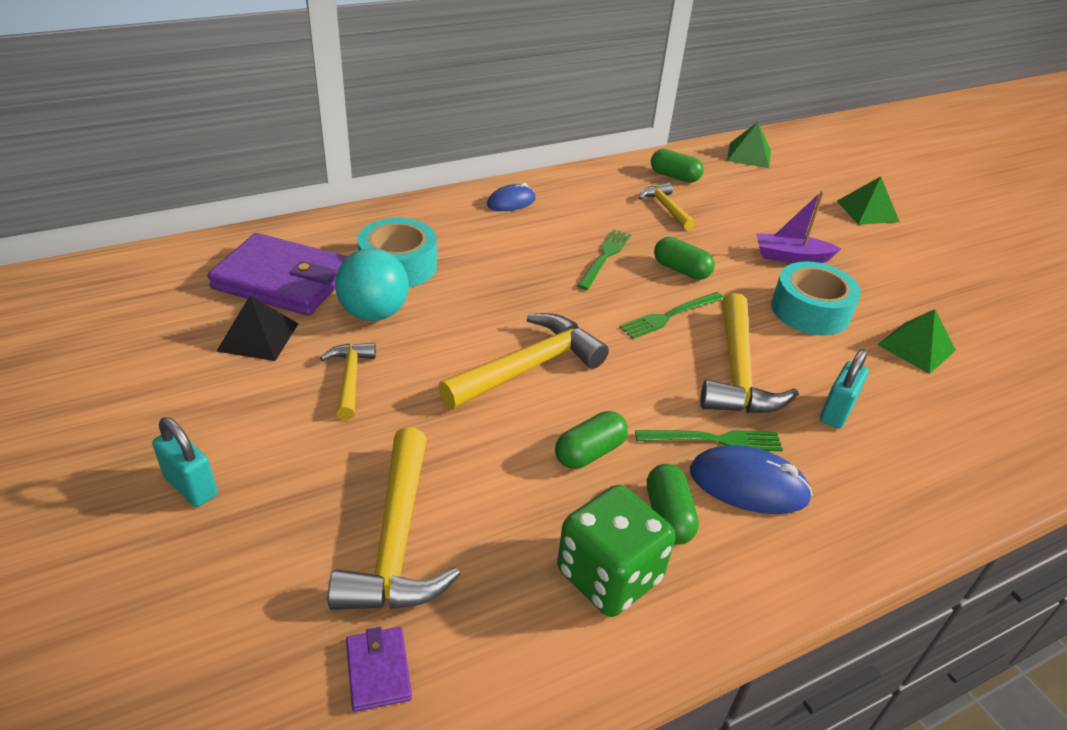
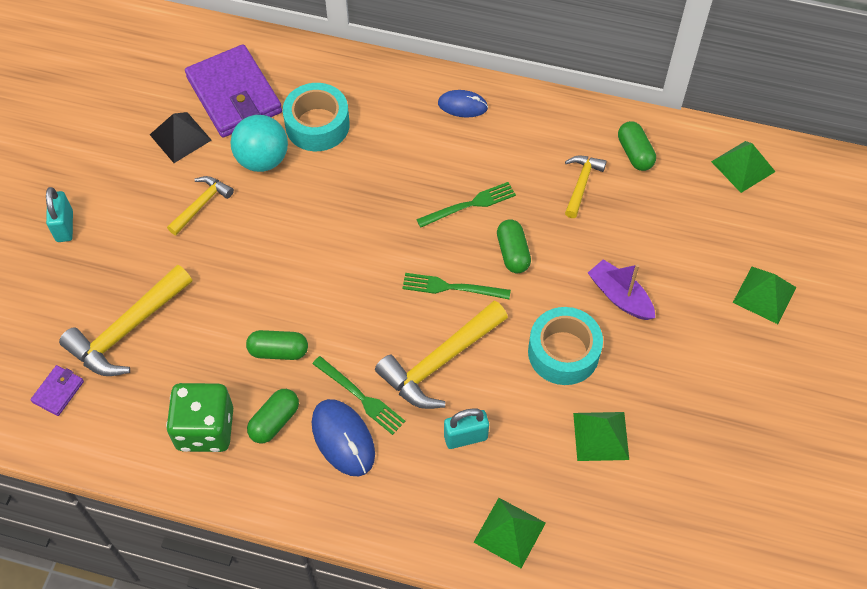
camera: 45 degrees right, 20 degrees up
yellow hammer [438,313,609,409] -> none
none -> green pyramid [473,498,546,568]

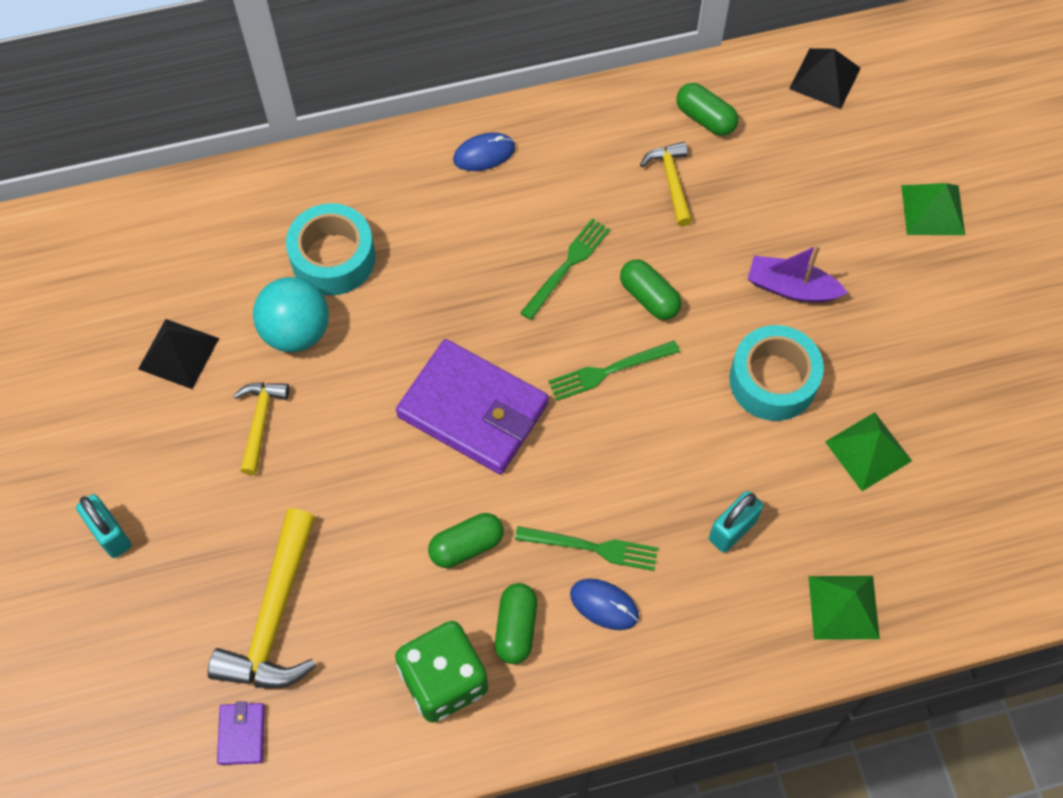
camera: 30 degrees left, 5 degrees up
purple wallet [185,44,282,137] -> purple wallet moved to [396,339,548,474]
blue mouse [312,399,375,476] -> blue mouse [570,579,639,630], size x0.66
yellow hammer [375,301,508,409] -> none
green pyramid [711,141,776,193] -> black pyramid [789,48,861,109]

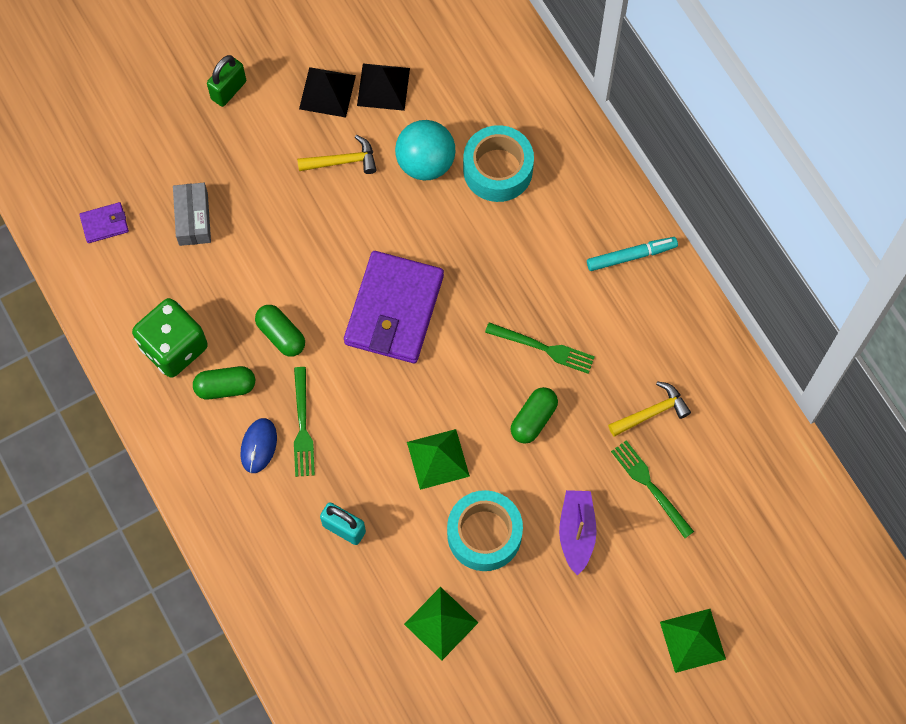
camera: 75 degrees right, 5 degrees up
turquoise padlock [76,494,131,558] -> green padlock [207,55,246,107]
yellow hammer [208,509,316,688] -> grey box [173,183,211,246]
blue mouse [453,132,515,171] -> turquoise marker [587,237,678,271]
green fork [548,340,680,401] -> green fork moved to [611,440,694,538]
green capsule [676,83,738,136] -> none
black pyramid [789,48,861,109] -> black pyramid moved to [299,67,356,118]
green pyramid [808,576,880,640] -> green pyramid moved to [407,429,470,490]

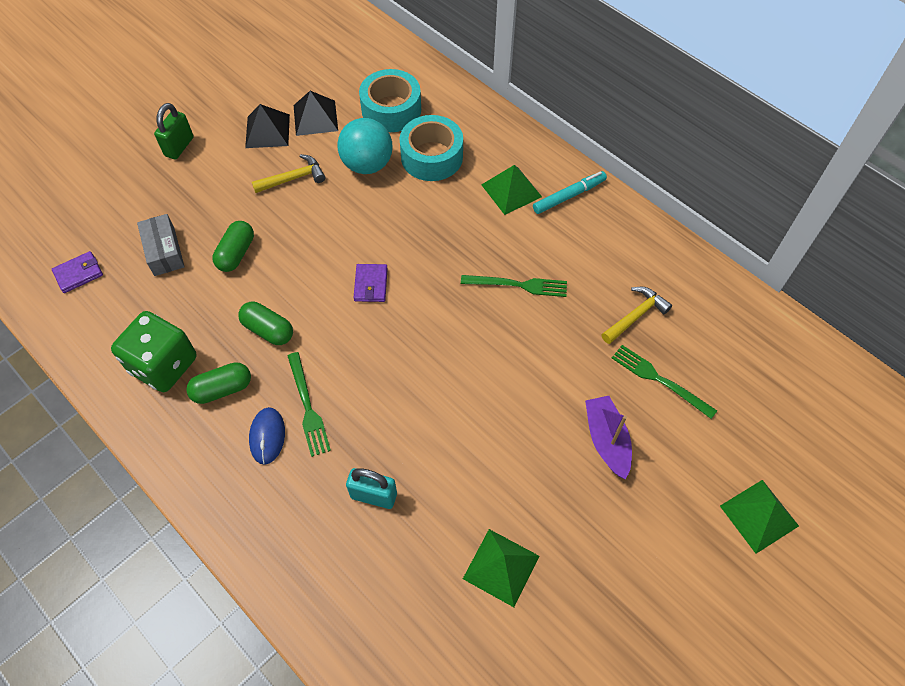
camera: 15 degrees left, 10 degrees down
purple wallet [344,251,444,363] -> purple wallet [353,264,388,302], size x0.43
green pyramid [407,429,470,490] -> green pyramid moved to [481,165,542,215]
turquoise tape [447,490,523,571] -> turquoise tape moved to [359,69,421,132]
green capsule [510,387,558,444] -> green capsule moved to [212,221,254,272]

